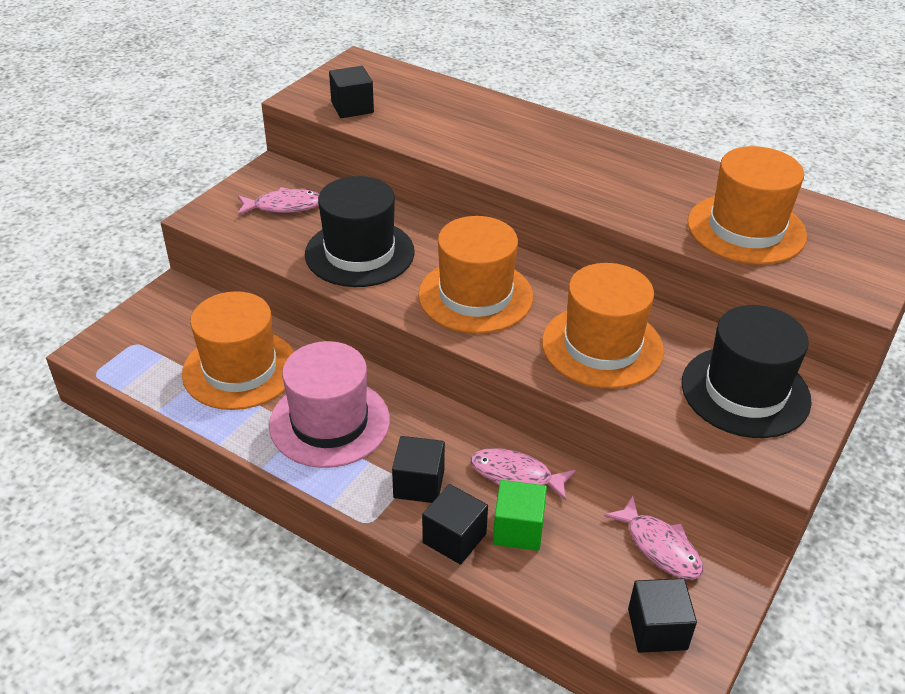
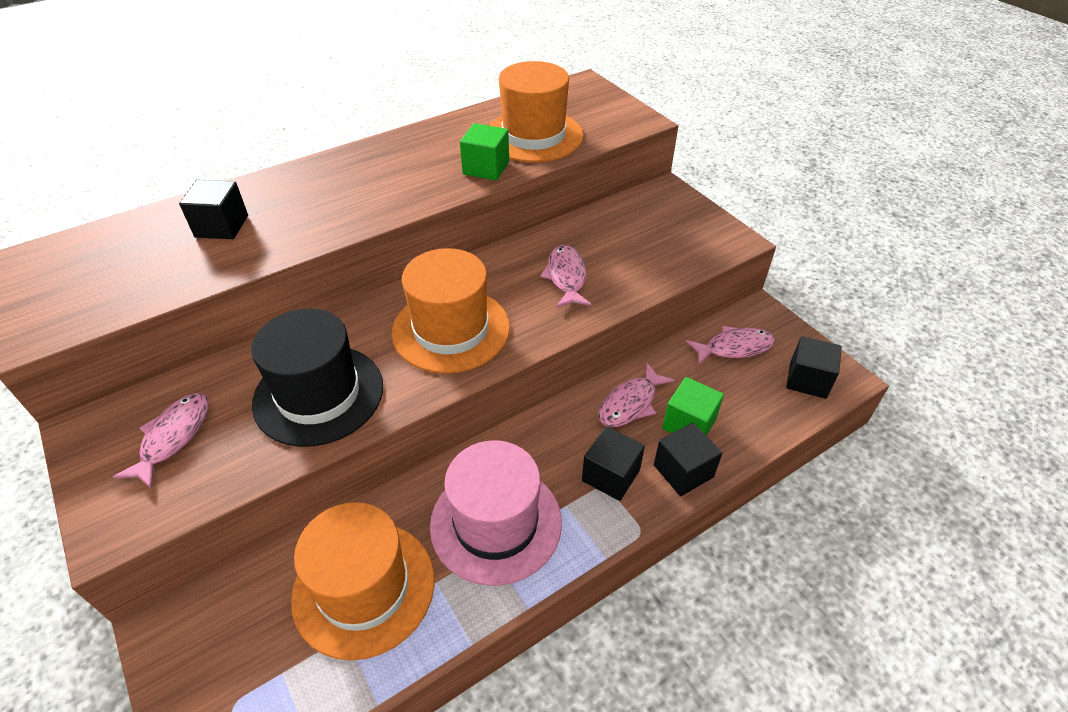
camera: 65 degrees left, 5 degrees up
black cube [329,66,374,118] -> black cube moved to [179,180,248,239]
orange hat [542,263,664,389] -> pink fish [540,245,591,308]
black hat [682,305,812,438] -> none
none -> green cube [460,123,509,181]

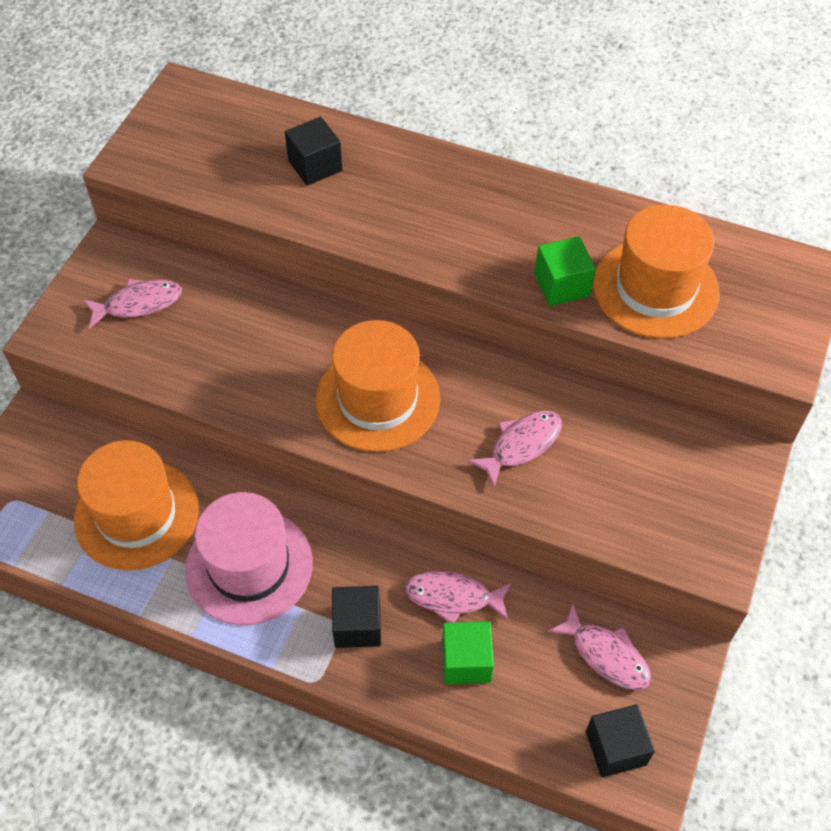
camera: 55 degrees right, 10 degrees up
black hat [251,308,383,447] -> none
black cube [654,422,722,496] -> none

